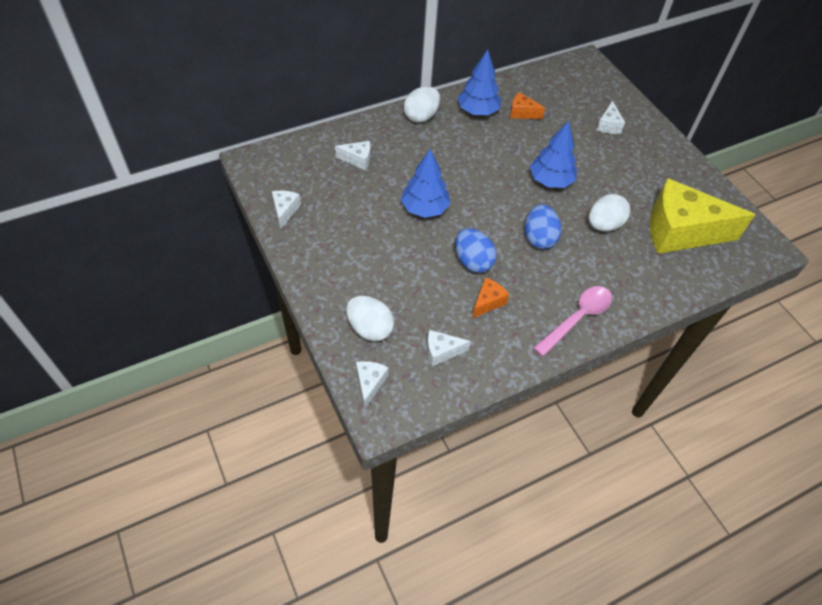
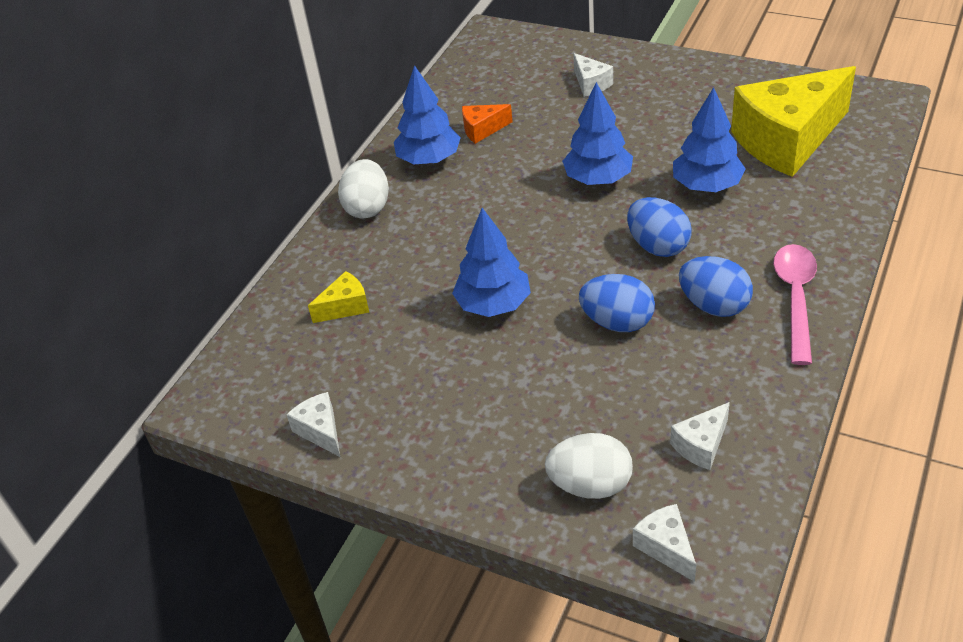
camera: 30 degrees left, 10 degrees down
white cheese [335,141,370,170] -> yellow cheese [308,271,369,323]
orange cheese [472,277,509,318] -> none
white egg [589,194,630,231] -> blue tree [673,87,746,192]
none -> blue egg [679,256,753,317]

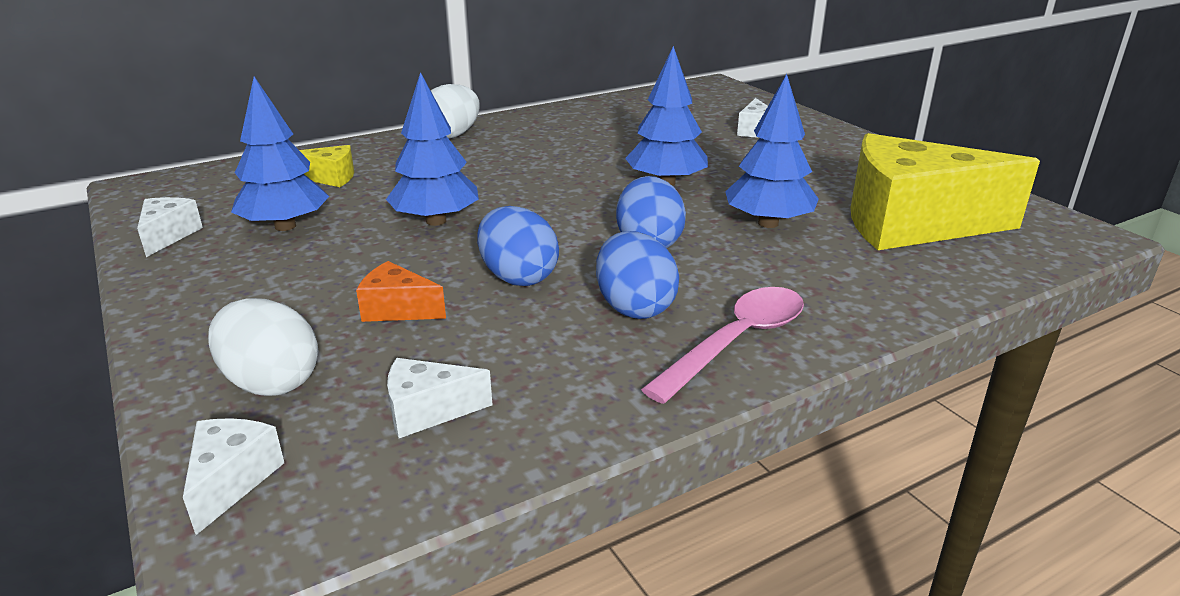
camera: 30 degrees right, 15 degrees down
blue tree [394,65,461,164] -> blue tree moved to [231,77,329,231]
orange cheese [462,104,513,144] -> orange cheese moved to [356,261,446,322]

